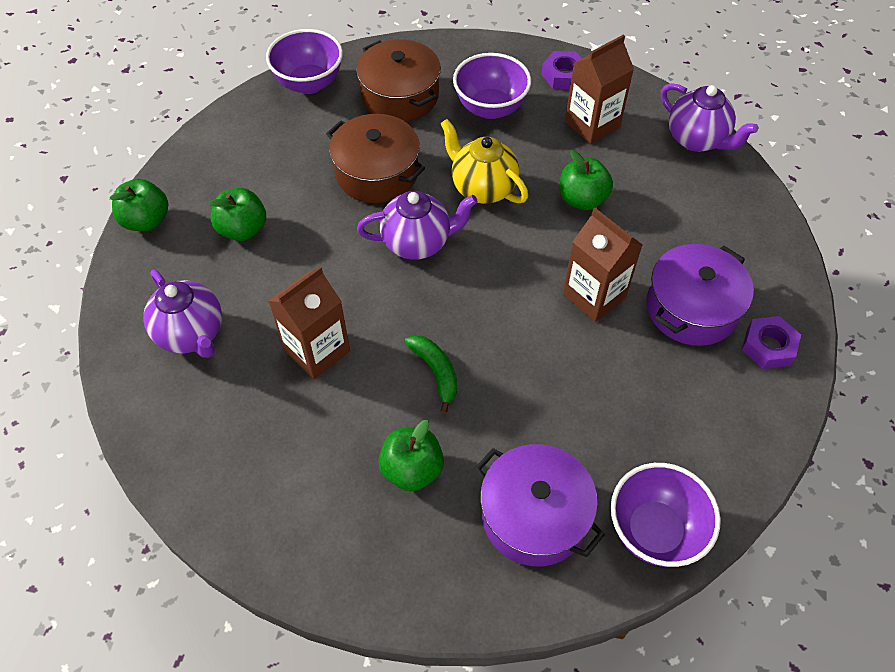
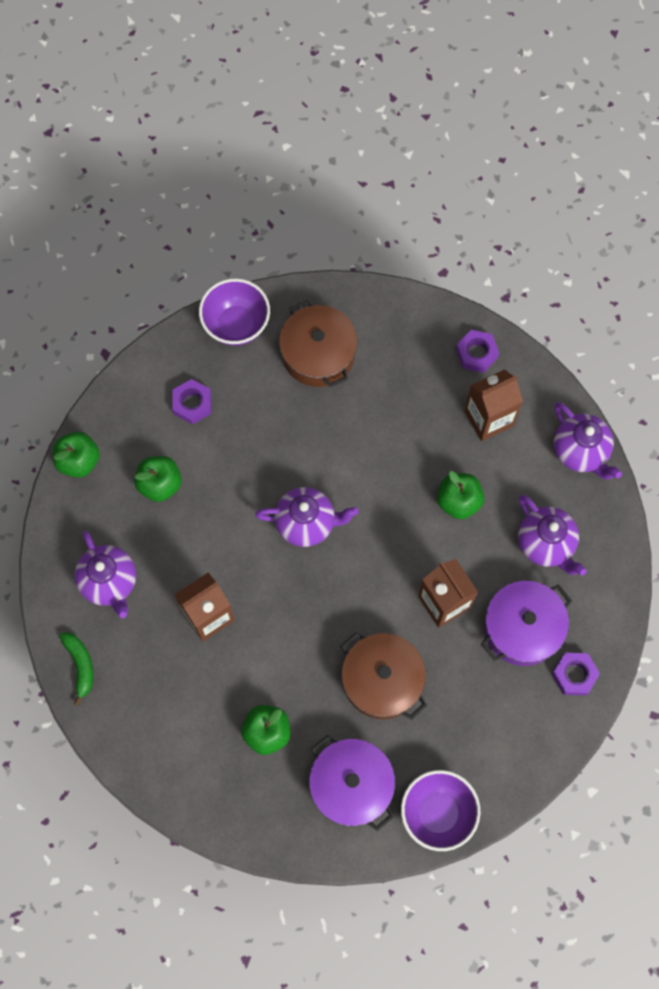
camera: 10 degrees right, 15 degrees up
brown pot [326,114,425,203] -> brown pot moved to [341,632,427,720]
green banana [405,335,457,414] -> green banana moved to [59,632,93,706]
yellow teapot [440,119,528,204] -> none
purple bowl [453,53,531,119] -> none
none -> purple nut [172,379,211,424]
none -> purple teapot [518,495,586,575]

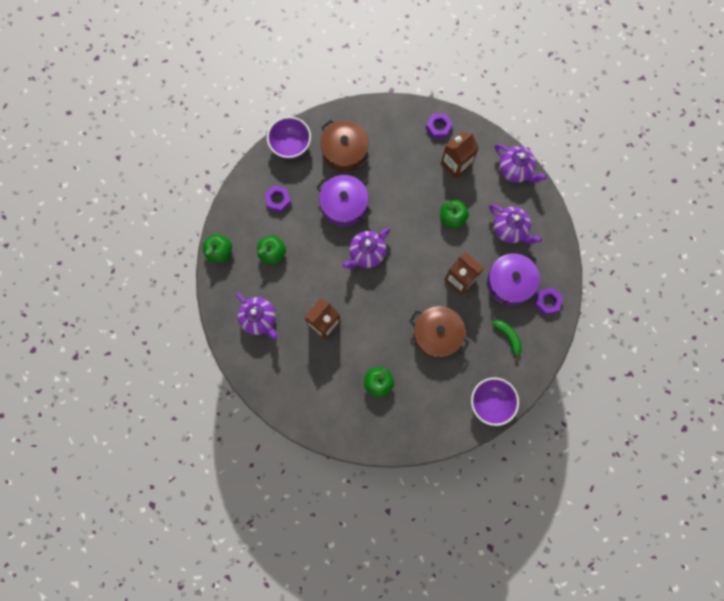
camera: 15 degrees left, 5 degrees up
green banana [59,632,93,706] -> green banana moved to [492,320,522,361]
purple teapot [255,487,359,547] -> purple teapot turned 150 degrees clockwise [342,228,390,269]
purple pot [309,735,395,831] -> purple pot moved to [316,175,372,227]

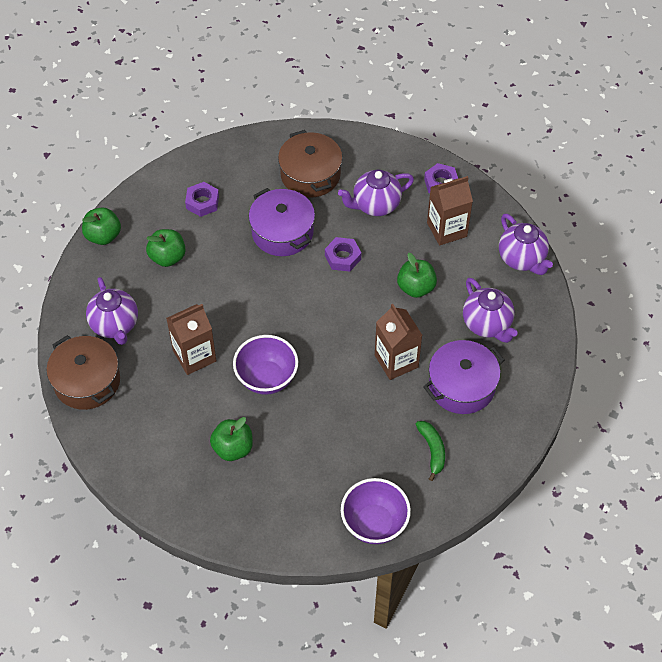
camera: 20 degrees right, 20 degrees down
purple bowl [267,116,311,159] -> purple bowl moved to [233,335,298,395]
purple teapot [342,228,390,269] -> purple teapot moved to [338,170,414,216]
brown pot [409,306,470,358] -> brown pot moved to [46,335,120,410]
purple nut [534,288,563,315] -> purple nut moved to [325,237,361,272]

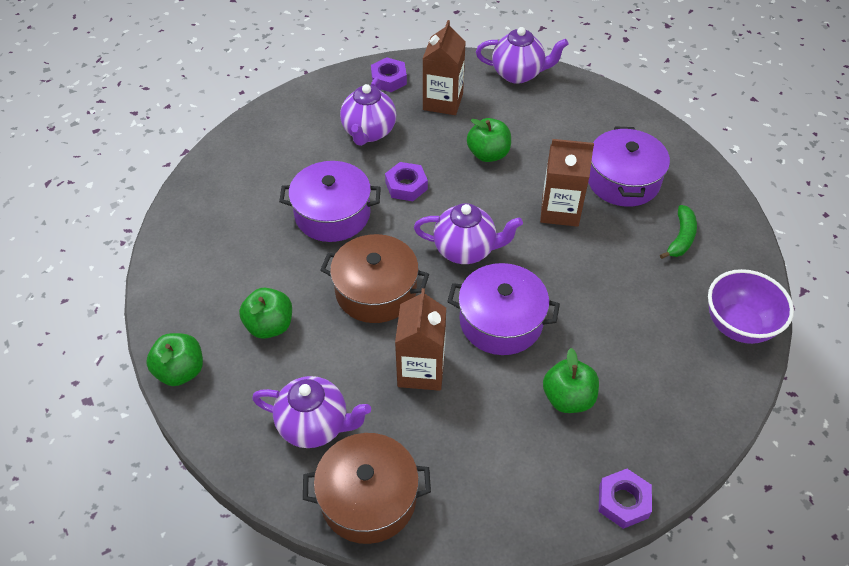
camera: 55 degrees left, 5 degrees down
purple nut [185,182,219,217] -> purple nut moved to [599,469,652,529]
purple bowl [233,335,298,395] -> purple pot [447,263,560,355]
brown pot [278,130,342,198] -> brown pot moved to [321,234,429,323]
green banana [416,421,445,481] -> green banana turned 90 degrees clockwise [660,205,697,259]
purple teapot [463,278,517,343] -> purple teapot moved to [414,203,523,264]

